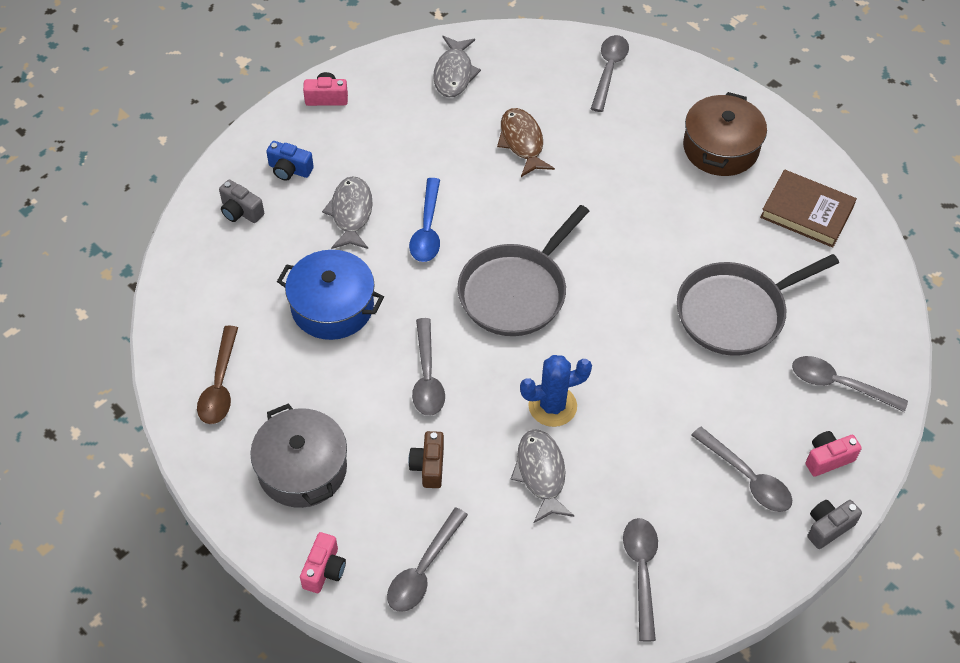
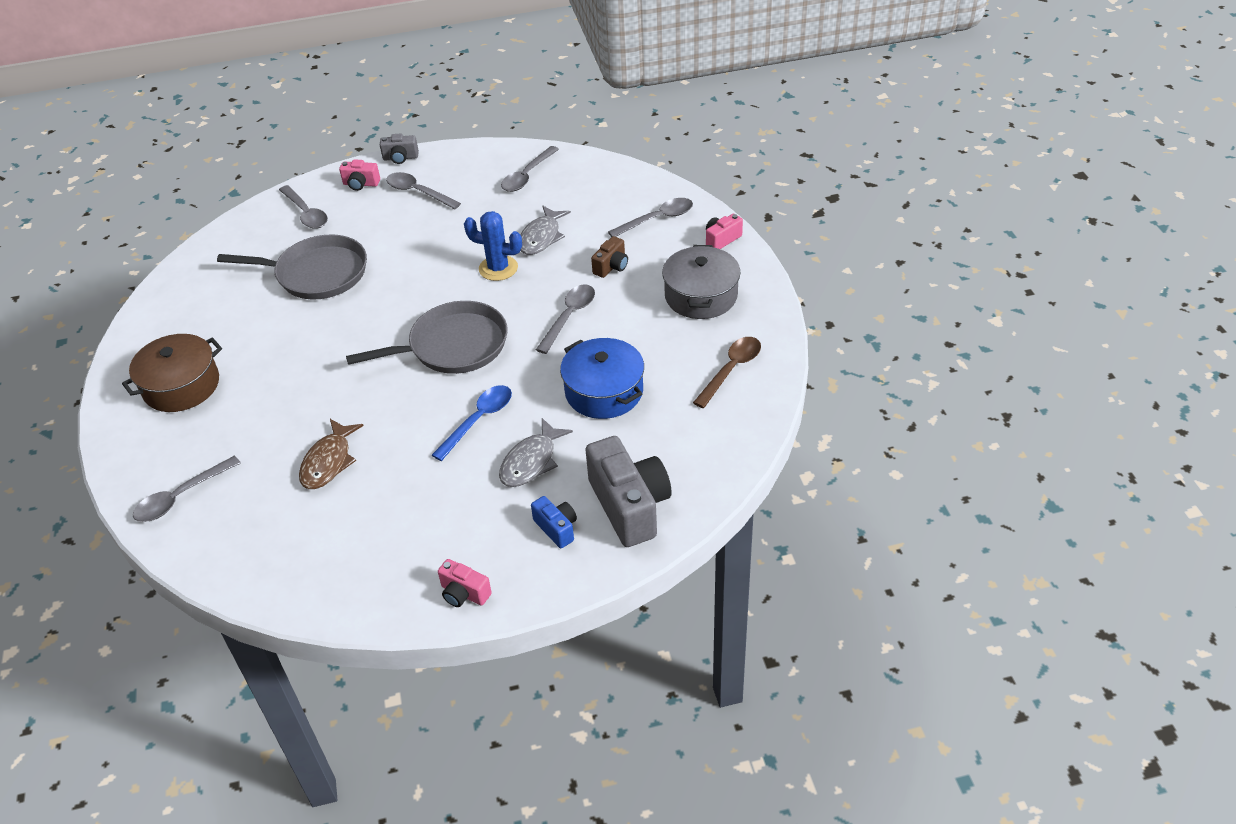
camera: 145 degrees left, 10 degrees down
grey camera [219,180,264,223] -> grey camera [585,436,672,547], size x2.04
grey fish [433,36,481,97] -> none
grey spoon [691,426,792,512] -> grey spoon turned 45 degrees counterclockwise [386,172,461,209]
brown book [760,169,857,248] -> none

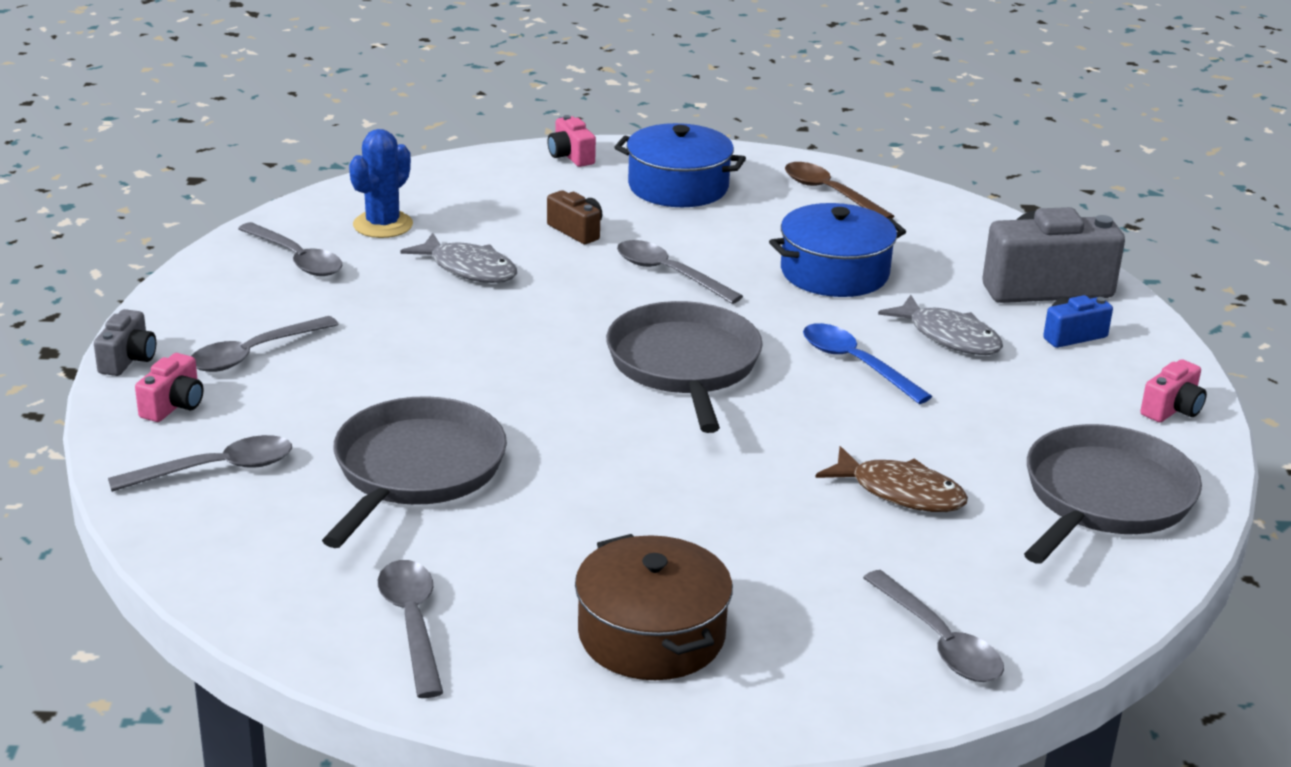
camera: 80 degrees left, 15 degrees down
blue cactus [464,211,522,281] -> blue cactus moved to [349,129,413,238]
grey spoon [608,198,693,237] -> grey spoon moved to [378,560,443,698]
grey pot [662,245,741,319] -> blue pot [614,123,746,207]
none -> grey pan [1024,424,1202,564]

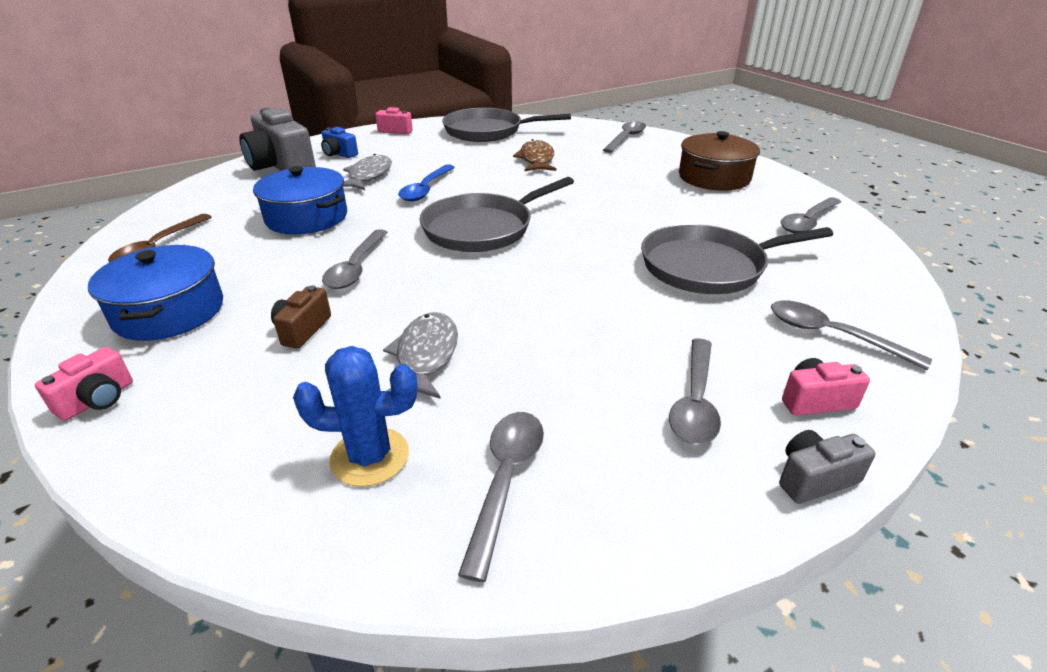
camera: 120 degrees left, 5 degrees up
grey spoon [192,316,339,372] -> grey spoon turned 90 degrees clockwise [669,338,721,445]

